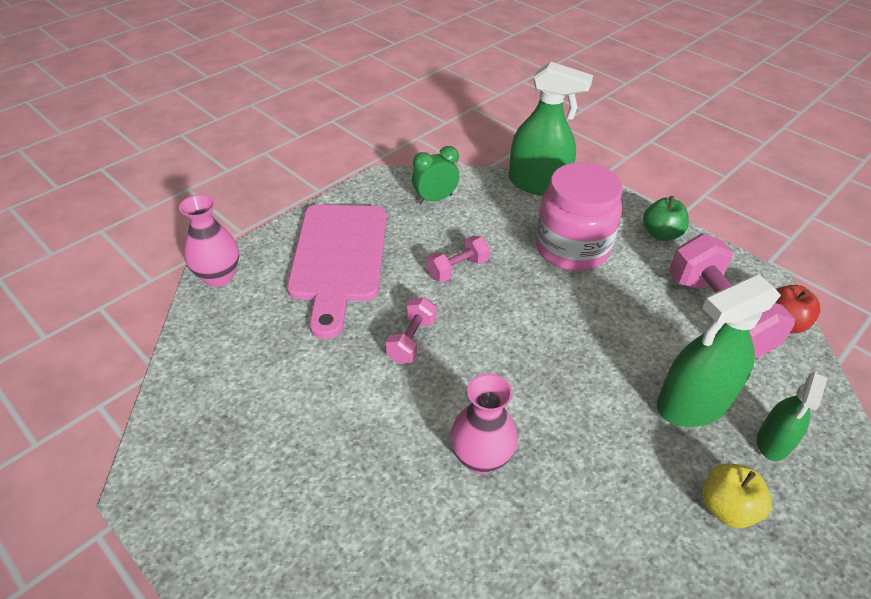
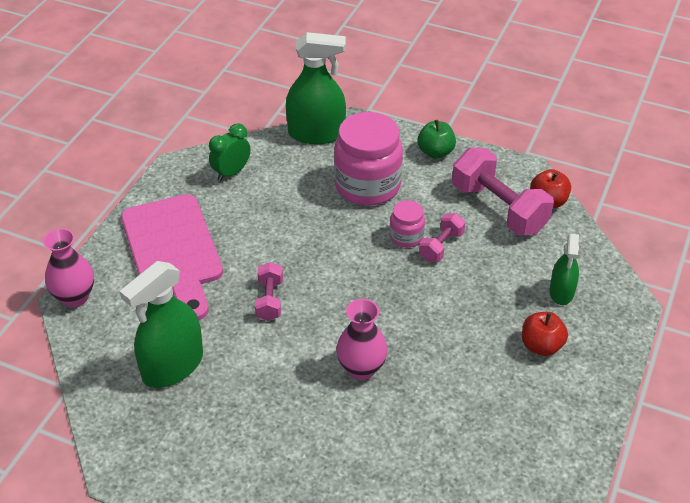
camera: 20 degrees left, 0 degrees up
pink dumbbell [427,235,490,282] -> pink dumbbell moved to [419,213,466,262]
green spray bottle [657,274,781,427] -> green spray bottle moved to [120,261,203,388]
yellow apple [702,463,772,528] -> red apple [522,312,568,356]
none -> pink jar [390,200,425,248]

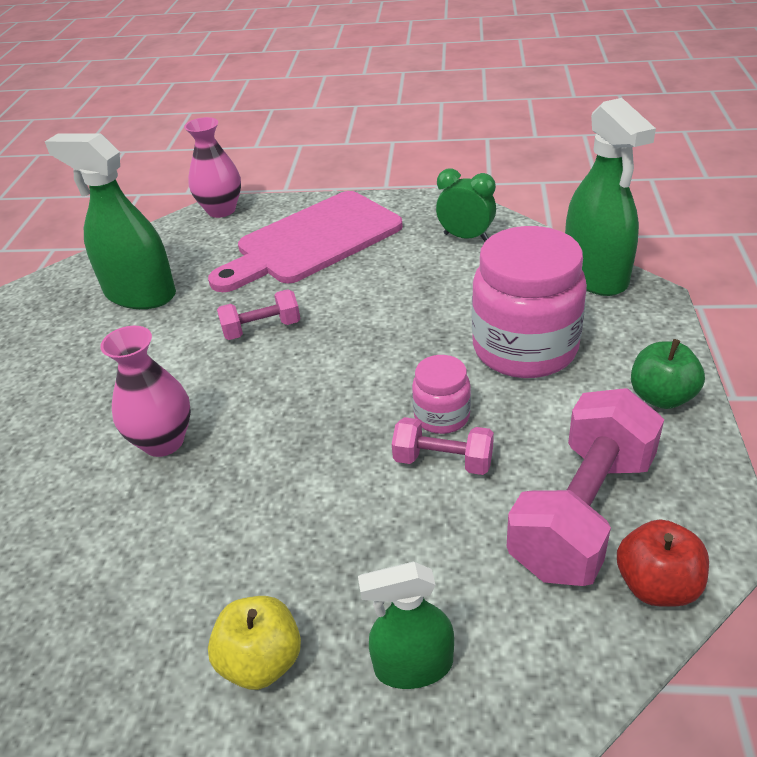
camera: 75 degrees right, 5 degrees down
red apple [522,312,568,356] -> yellow apple [208,596,301,690]

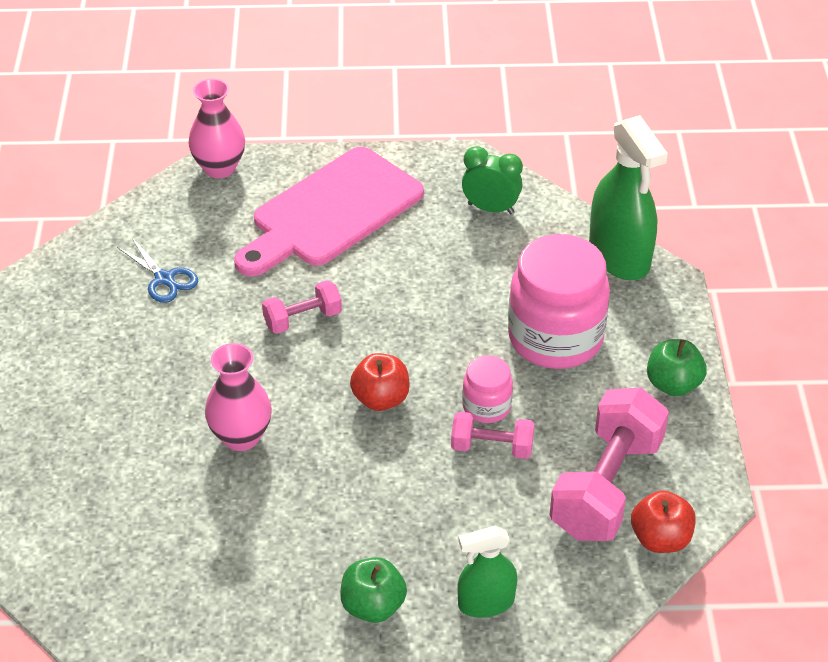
camera: 10 degrees left, 5 degrees up
green spray bottle [45,133,176,309] -> blue scissors [117,238,198,303]
yellow apple [208,596,301,690] -> green apple [340,557,407,623]
none -> red apple [350,353,410,411]

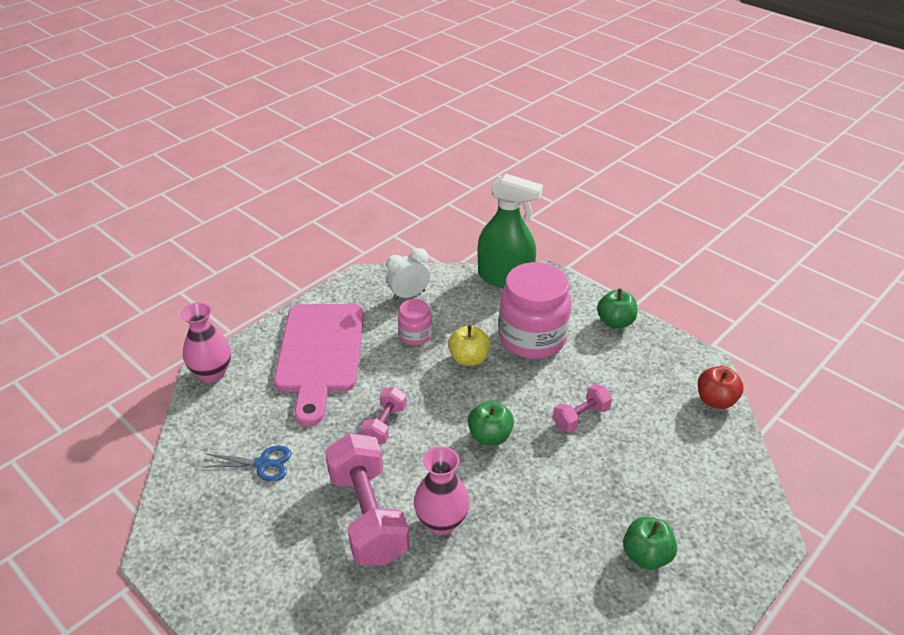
camera: 45 degrees left, 5 degrees down
red apple [350,353,410,411] -> green apple [468,400,514,445]
green spray bottle [457,526,517,618] -> none
green clock [462,146,523,214] -> white clock [386,248,430,301]
pink jar [462,356,513,423] -> pink jar moved to [398,299,432,345]
pink dumbbell [550,387,669,541] -> pink dumbbell moved to [325,433,410,566]
none -> yellow apple [448,325,490,366]

